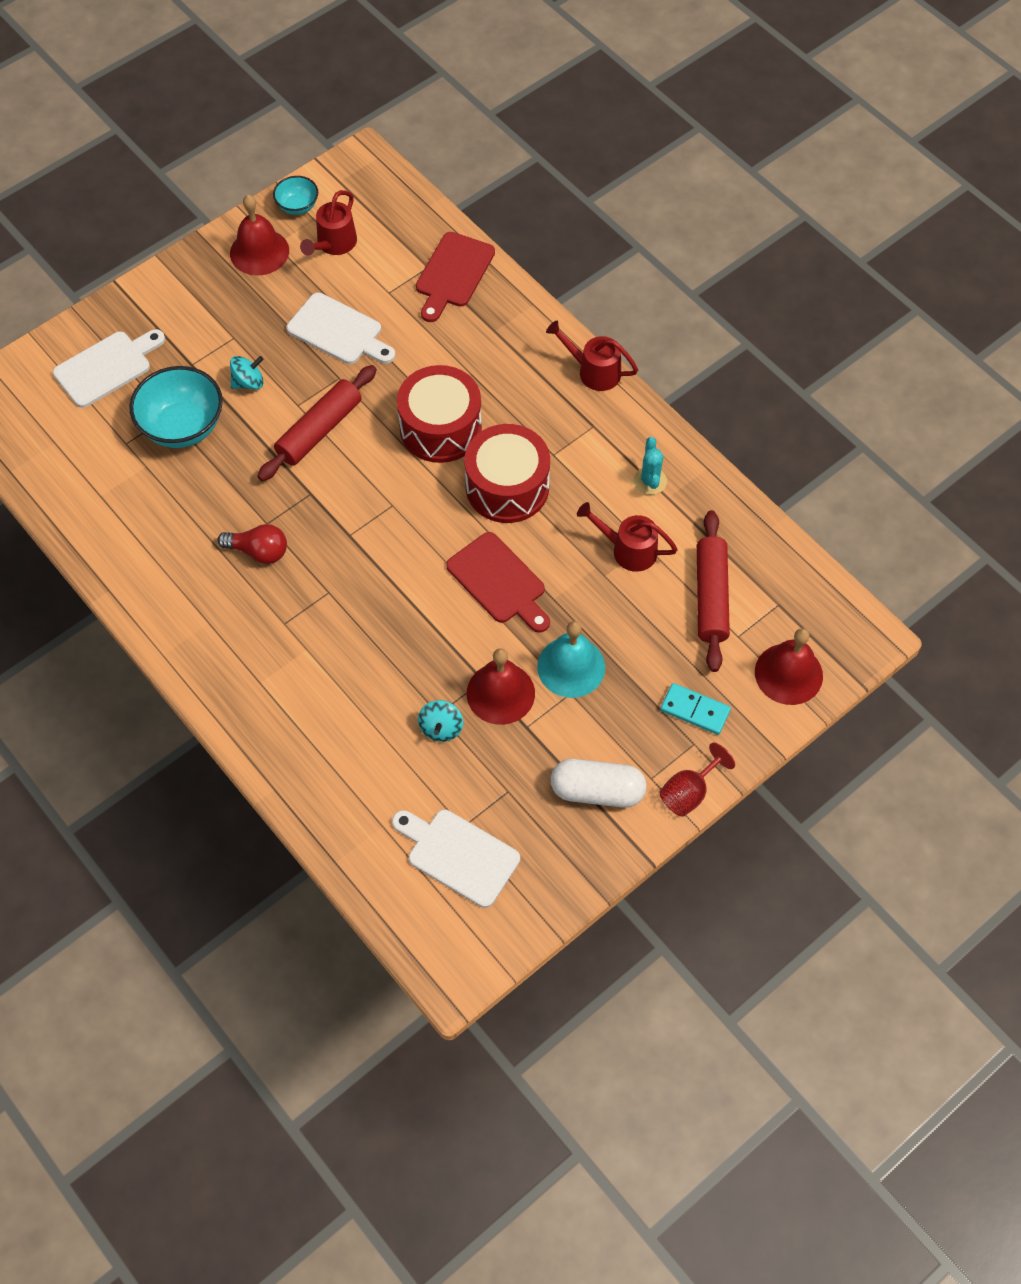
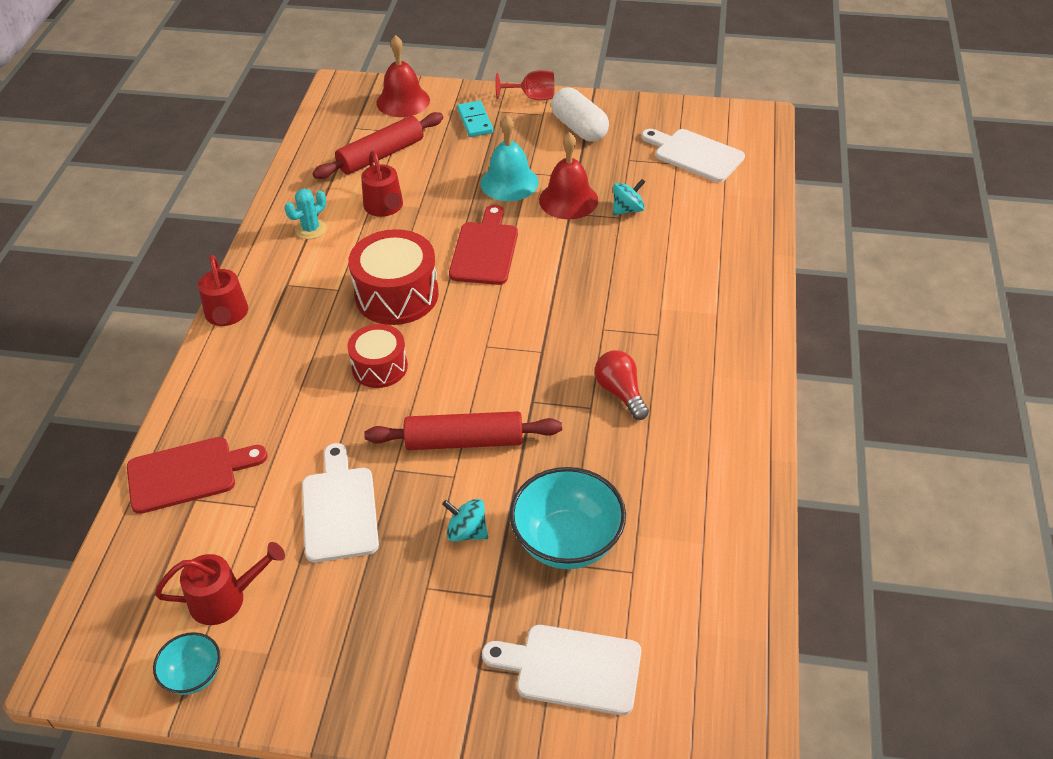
camera: 130 degrees left, 15 degrees down
red bell [230,195,289,276] -> none
white cutting board [392,809,520,908] -> white cutting board turned 135 degrees clockwise [642,129,745,182]
red drum [397,365,482,463] -> red drum [347,324,408,388], size x0.63

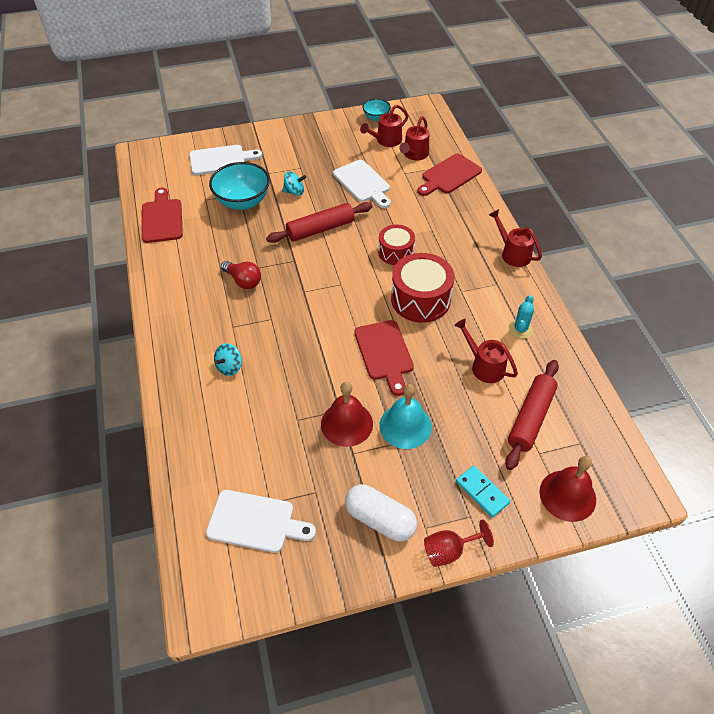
camera: 155 degrees right, 5 degrees up
turquoise spinning top [613,179,645,215] -> turquoise spinning top moved to [214,343,242,376]
none -> red cutting board [142,188,183,243]
none -> red watering can [399,117,429,160]

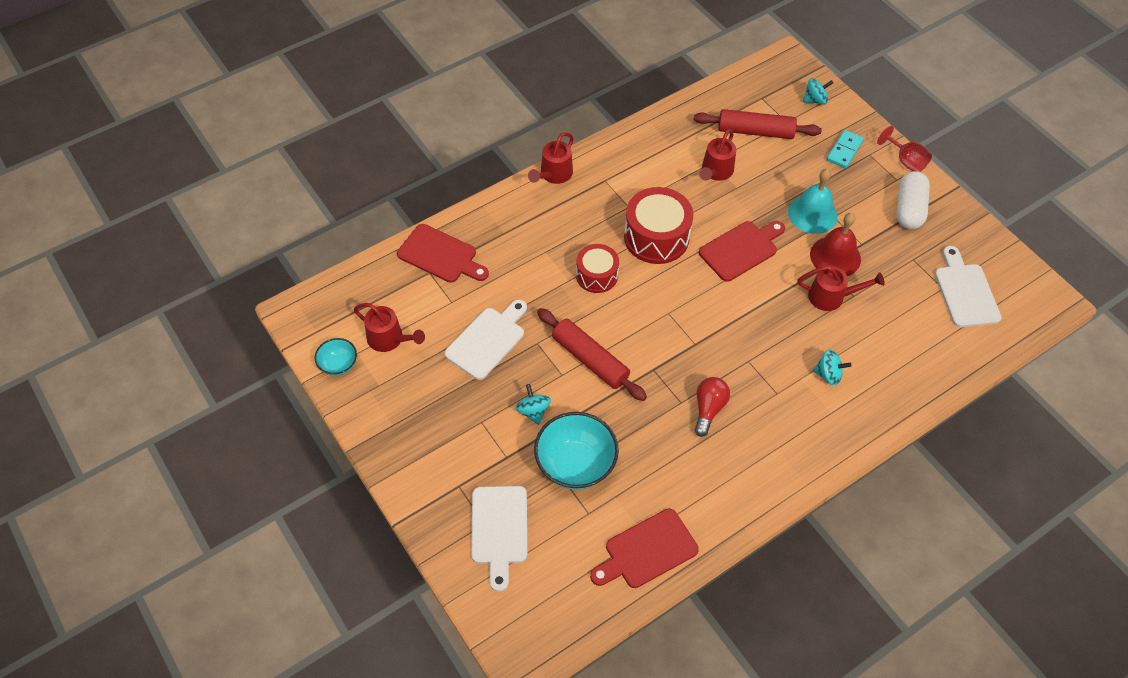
camera: 110 degrees left, 5 degrees up
white cutting board [189,145,262,175] -> white cutting board turned 150 degrees counterclockwise [471,486,527,592]
red watering can [399,117,429,160] -> red watering can moved to [797,266,885,311]
turquoise cactus [508,295,534,339] -> none
red bell [539,456,596,522] -> turquoise spinning top [803,78,833,105]

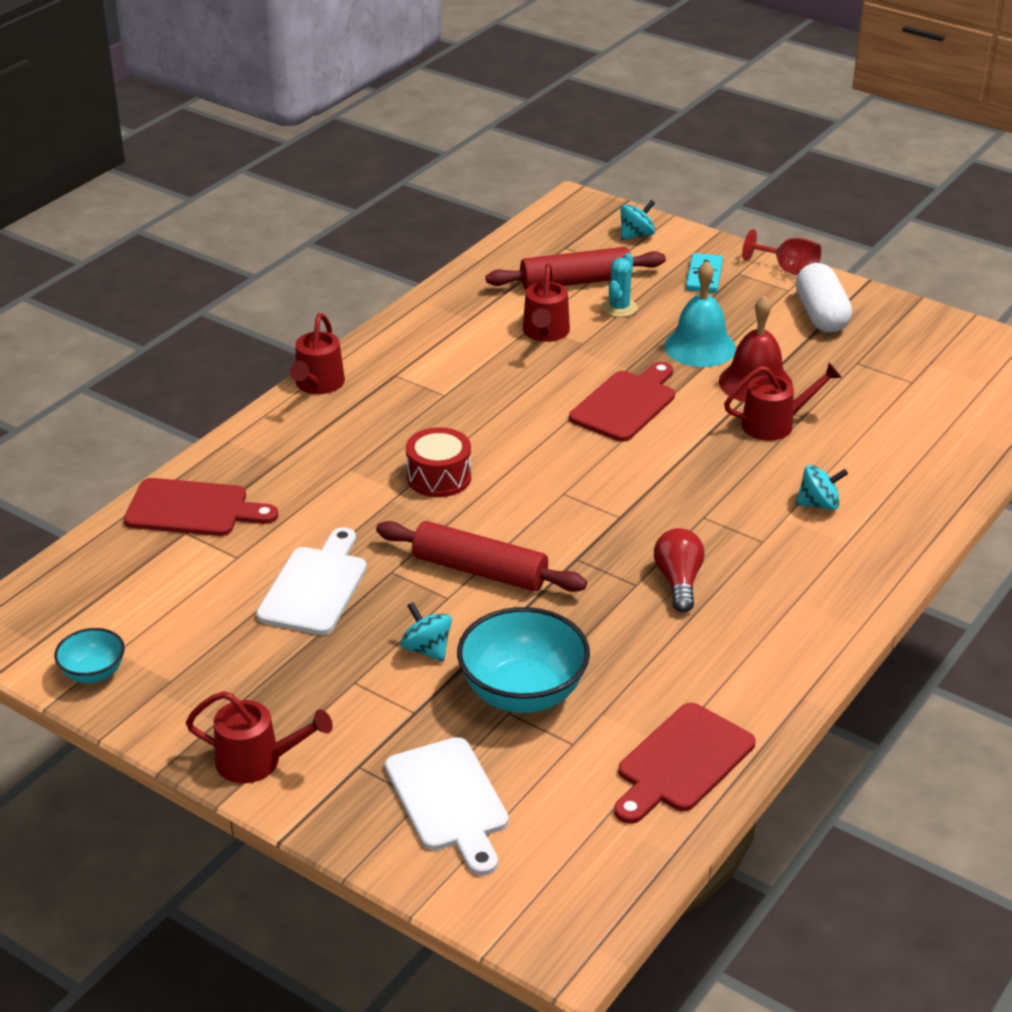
camera: 20 degrees left, 20 degrees down
red watering can [354,303,425,352] -> red watering can moved to [185,691,333,783]
red drum [624,187,693,264] -> none
white cutting board [935,246,1002,327] -> none
none -> turquoise cactus [602,253,638,317]

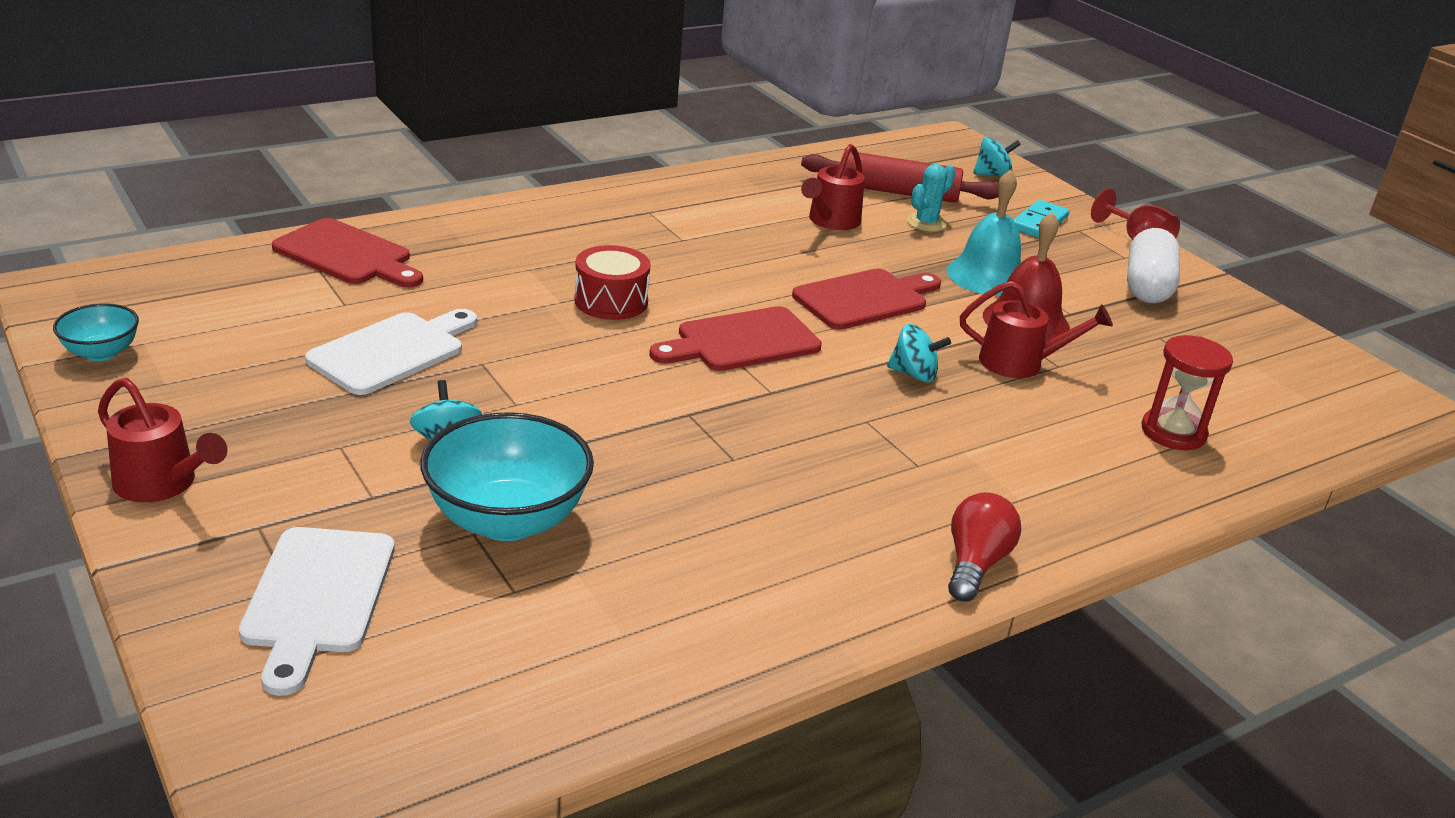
camera: 20 degrees right, 5 degrees down
red watering can [290,313,345,394] -> none
red rolling pin [376,521,587,592] -> none
red cutting board [614,703,755,824] -> red cutting board moved to [649,306,822,371]
red light bulb [654,528,705,613] -> red light bulb moved to [948,492,1021,602]
turquoise spinning top [796,465,848,510] -> turquoise spinning top moved to [887,324,951,382]
none -> red hourglass [1142,335,1233,450]

